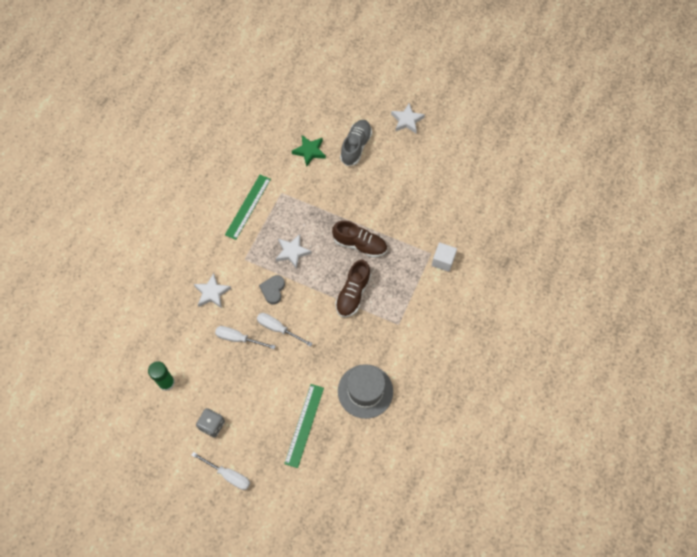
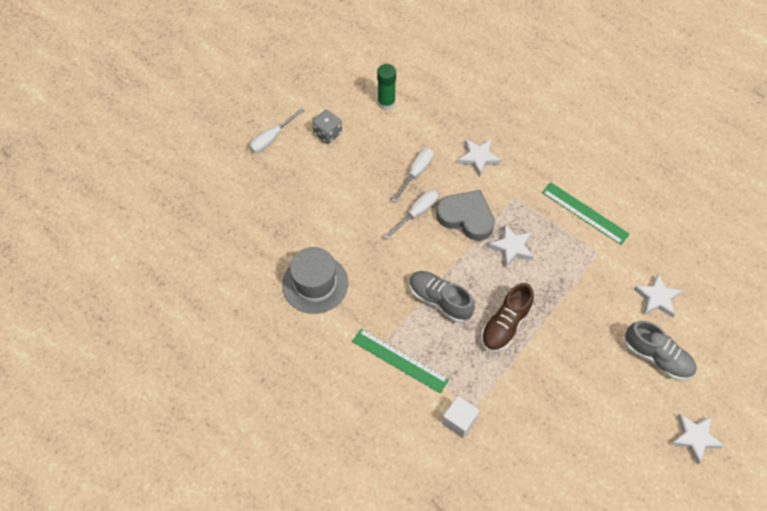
camera: 105 degrees right, 5 degrees down
grey heart [259,275,285,305] -> grey heart [436,190,495,241], size x1.68
green ruler [284,384,324,468] -> green ruler moved to [352,328,449,394]
green star [292,135,326,167] -> white star [633,273,683,318]
brown shoe [335,260,371,317] -> grey shoe [409,271,475,323]

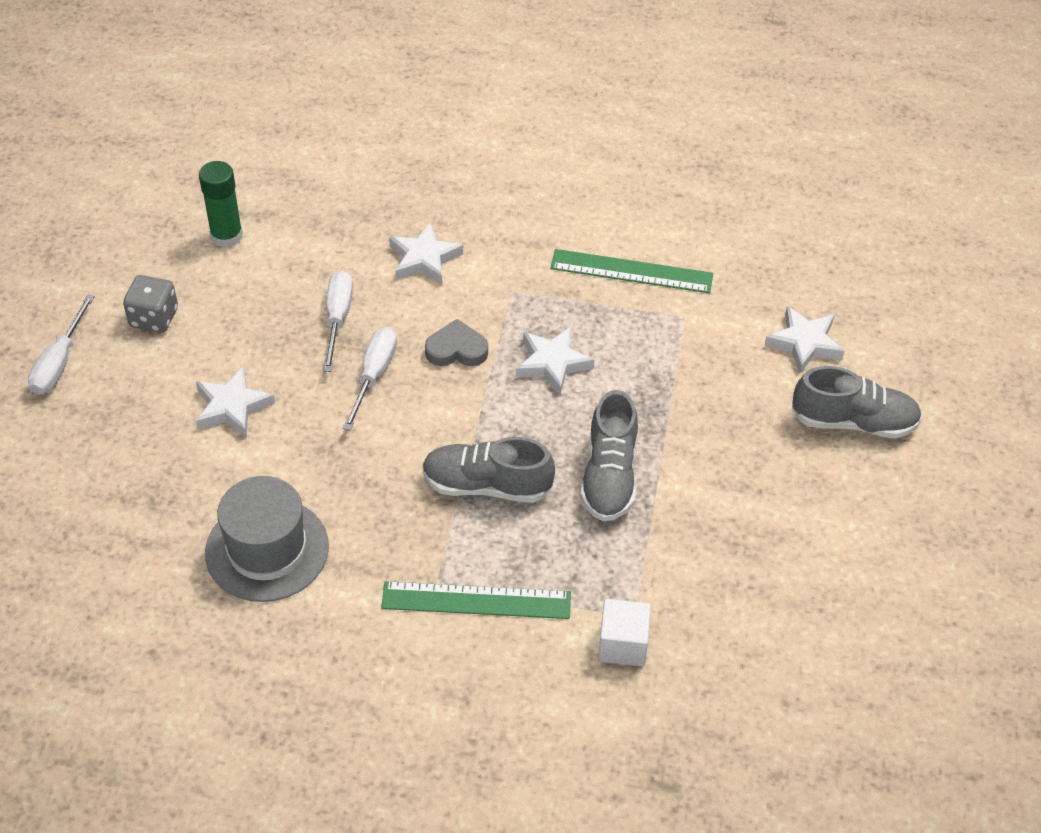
camera: 30 degrees left, 10 degrees down
grey heart [436,190,495,241] -> grey heart [425,319,488,366], size x0.59
brown shoe [481,283,534,352] -> grey shoe [580,390,638,522]
white star [670,414,724,465] -> white star moved to [196,367,275,437]

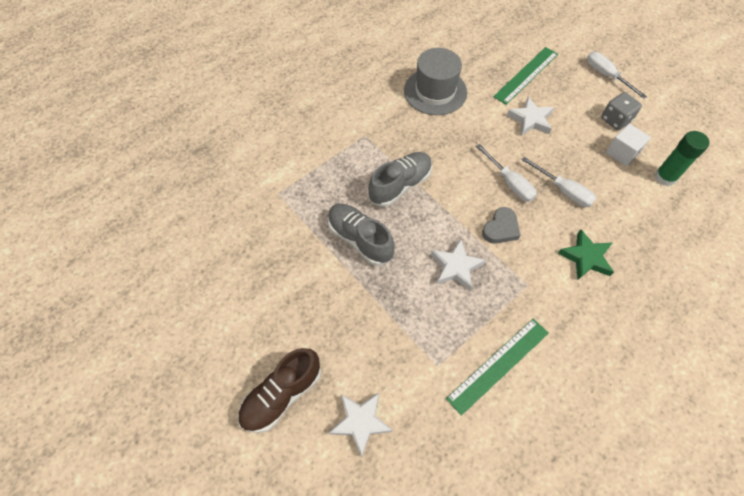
camera: 130 degrees right, 10 degrees up
green ruler [381,581,571,619] -> green ruler moved to [493,47,558,105]
white star [389,222,463,285] -> green star [558,229,614,280]
white cube [598,599,651,666] -> white cube moved to [606,124,651,166]
grey shoe [792,366,922,439] -> brown shoe [238,348,321,433]

